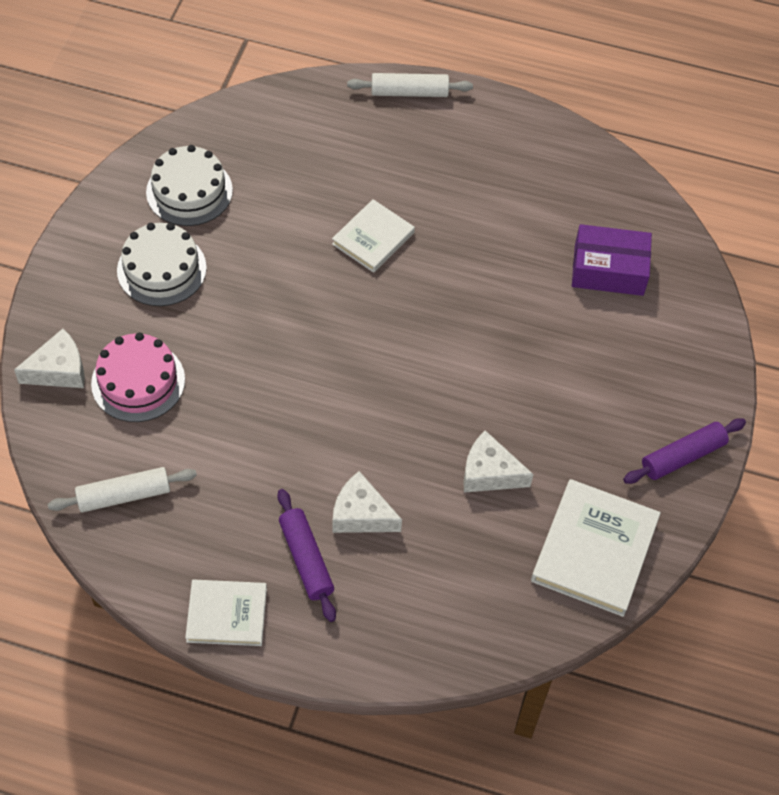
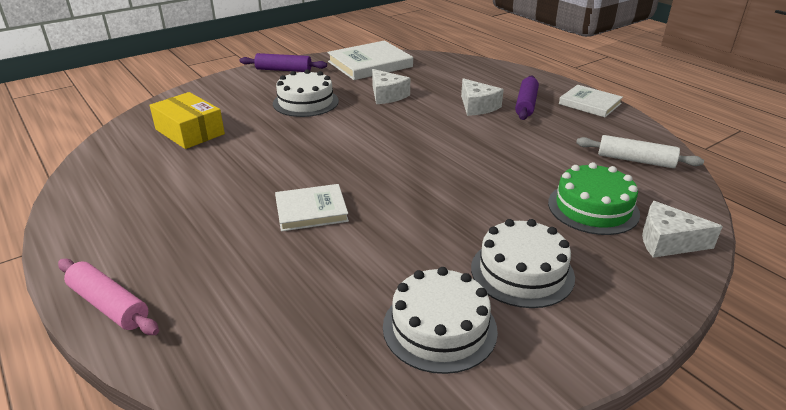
camera: 140 degrees left, 25 degrees down
pink cake [91,333,185,422] -> green cake [548,162,640,235]
white rolling pin [347,73,473,97] -> pink rolling pin [58,259,159,335]
purple box [572,224,652,296] -> yellow box [149,92,225,149]
none -> white cake [273,69,339,117]

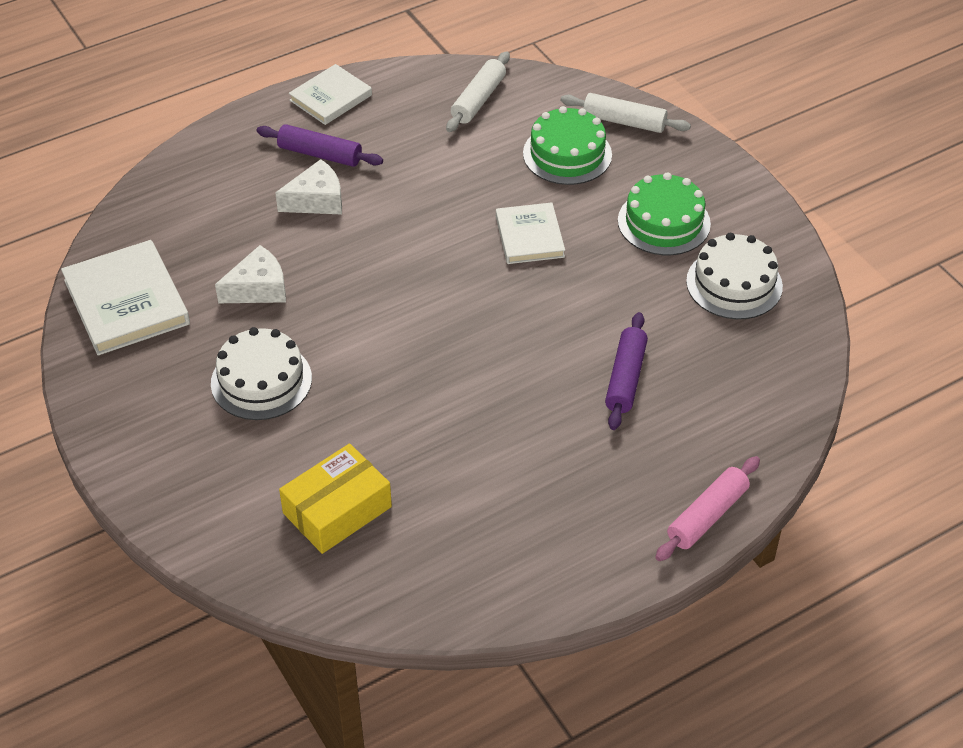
camera: 85 degrees left, 15 degrees up
purple rolling pin [239,53,327,72] -> purple rolling pin moved to [605,312,648,430]
white book [275,184,349,231] -> white book moved to [496,202,565,264]
white cake [471,219,575,308] -> green cake [618,172,711,255]
white cheese [642,201,723,258] -> white rolling pin [560,93,691,133]

